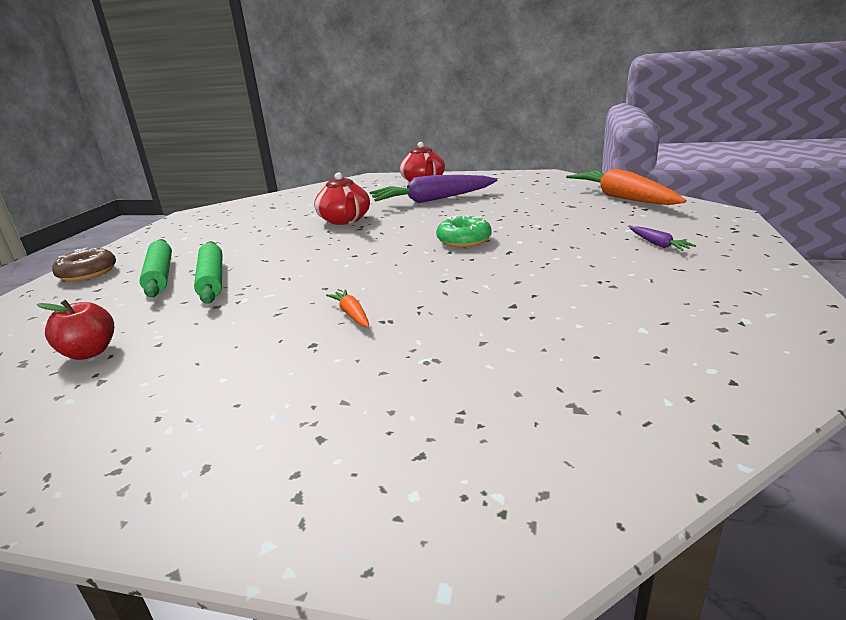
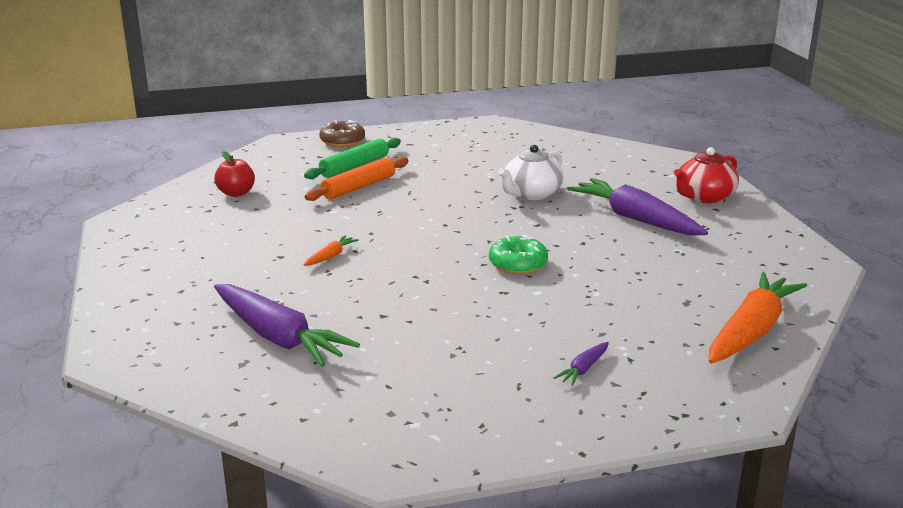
camera: 60 degrees right, 0 degrees up
green rolling pin [194,241,222,304] -> orange rolling pin [305,157,409,201]
red teapot [314,172,370,225] -> white teapot [498,145,563,200]
none -> purple carrot [214,284,360,367]

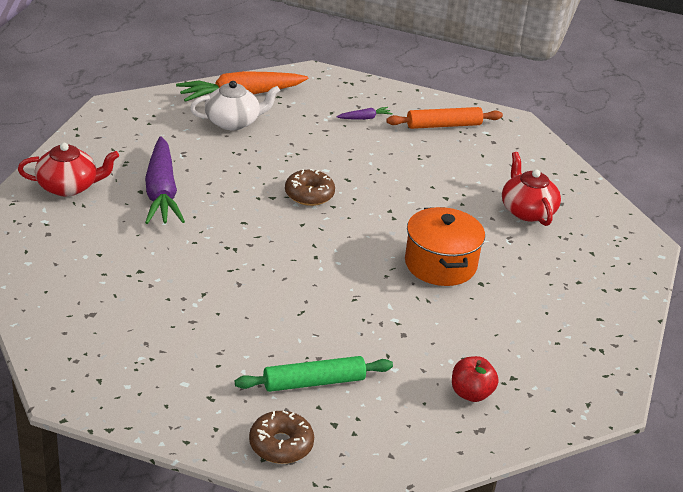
camera: 150 degrees left, 10 degrees up
purple carrot [214,284,360,367] -> red teapot [502,152,561,226]
orange carrot [304,235,359,266] -> orange pot [405,207,485,286]
orange rolling pin [305,157,409,201] -> orange rolling pin moved to [386,107,503,129]
green donut [489,235,548,274] -> brown donut [285,169,335,206]
white teapot [498,145,563,200] -> white teapot moved to [190,81,280,130]

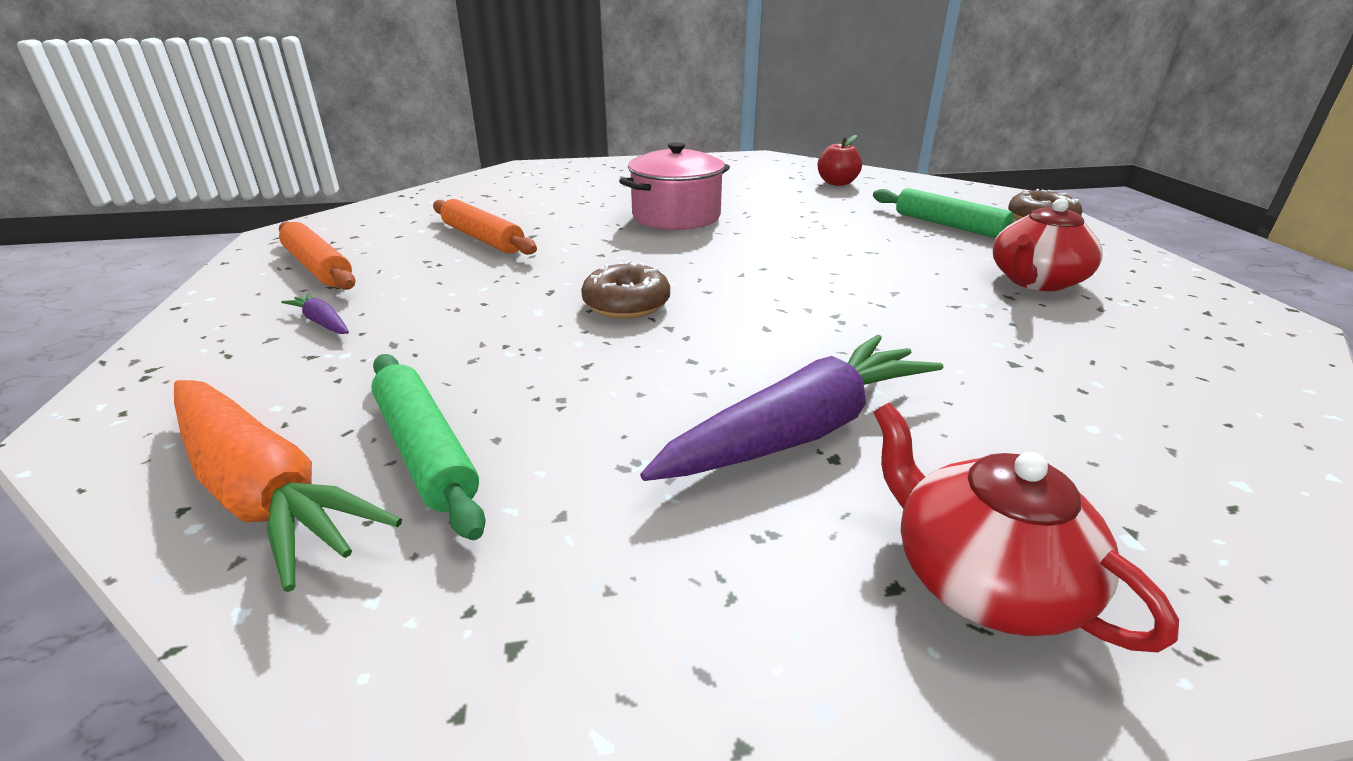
camera: 115 degrees left, 5 degrees down
white teapot [190,81,280,130] -> green rolling pin [371,354,486,540]
orange pot [405,207,485,286] -> pink pot [619,142,730,230]
red teapot [502,152,561,226] -> red teapot moved to [993,198,1103,291]
none -> orange rolling pin [433,199,537,255]

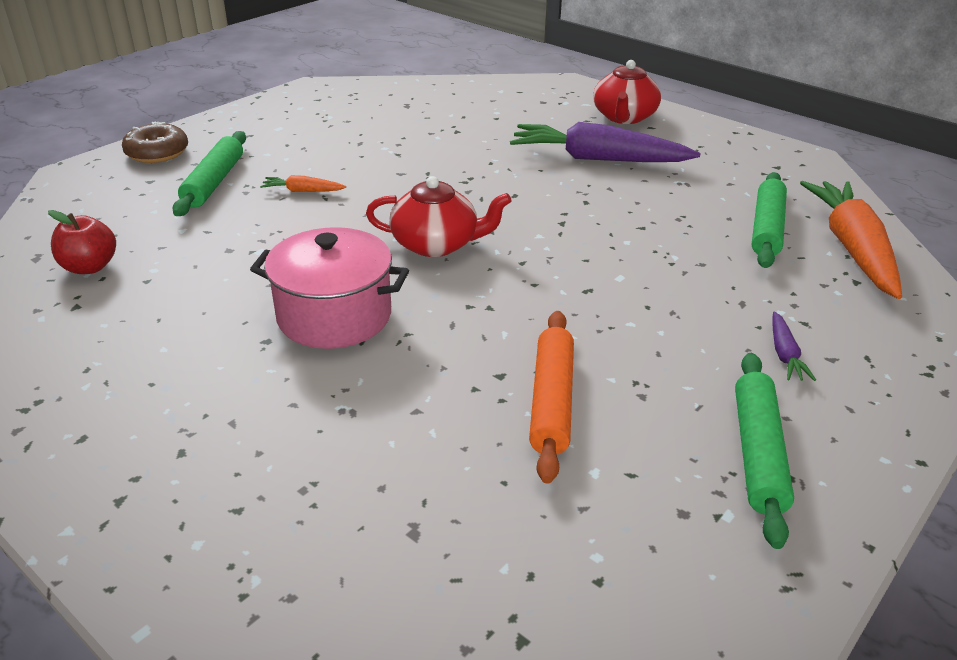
camera: 130 degrees left, 5 degrees up
orange rolling pin [279,222,356,290] -> green rolling pin [735,353,794,549]
brown donut [581,261,670,319] -> none
red teapot [993,198,1103,291] -> red teapot moved to [366,176,512,257]
none -> orange carrot [260,175,346,192]

